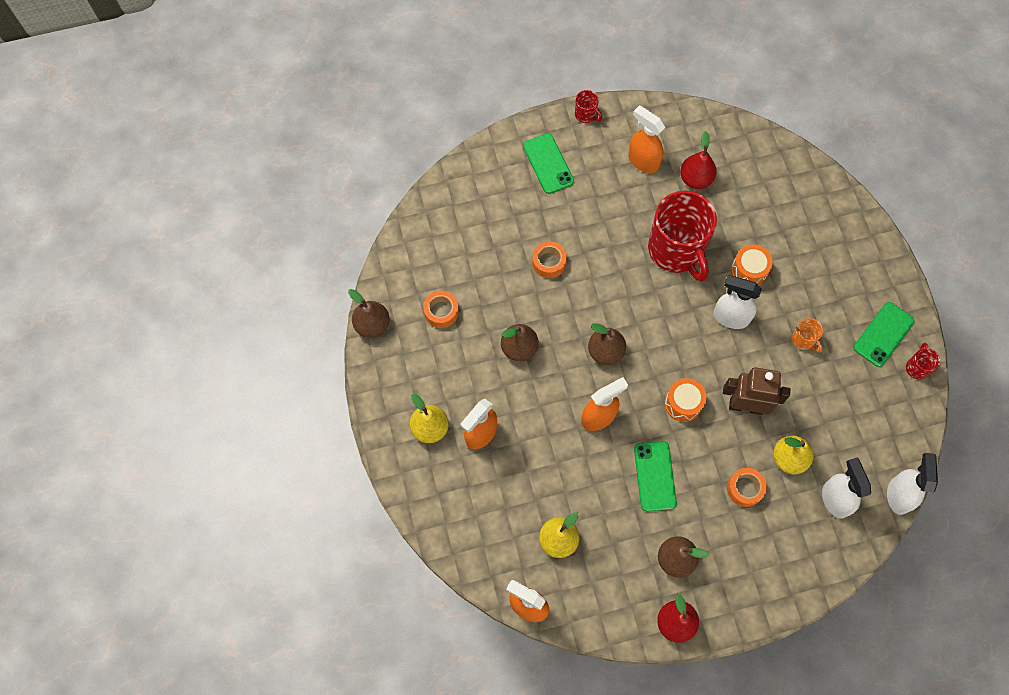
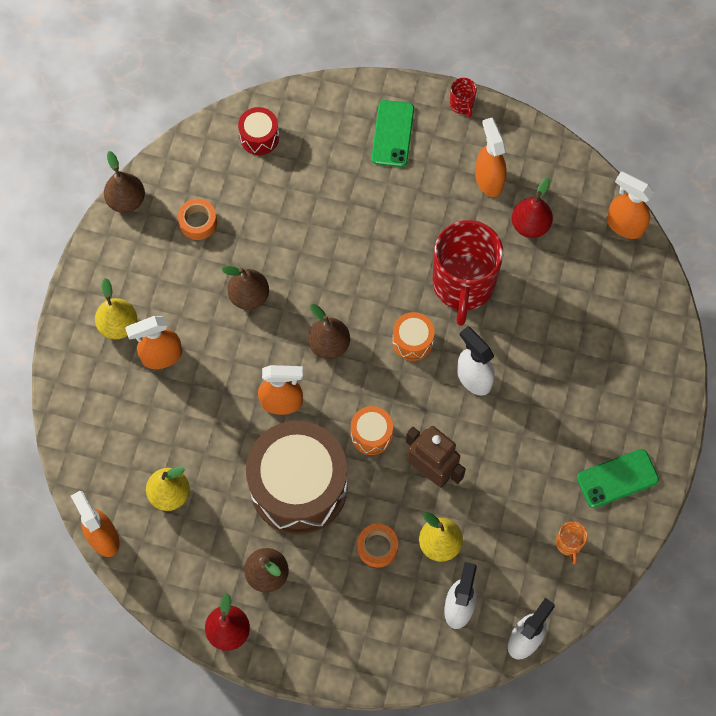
camera: 30 degrees right, 0 degrees up
orange tape [532,241,567,278] -> none
green phone [634,441,677,512] -> brown drum [246,421,348,535]
orange drum [731,244,773,285] -> orange drum moved to [392,312,435,361]
orange mug [792,318,823,353] -> orange mug moved to [556,521,588,564]
red mug [906,343,940,379] -> none
none -> red drum [238,107,279,155]
none -> orange spray bottle [607,171,654,239]

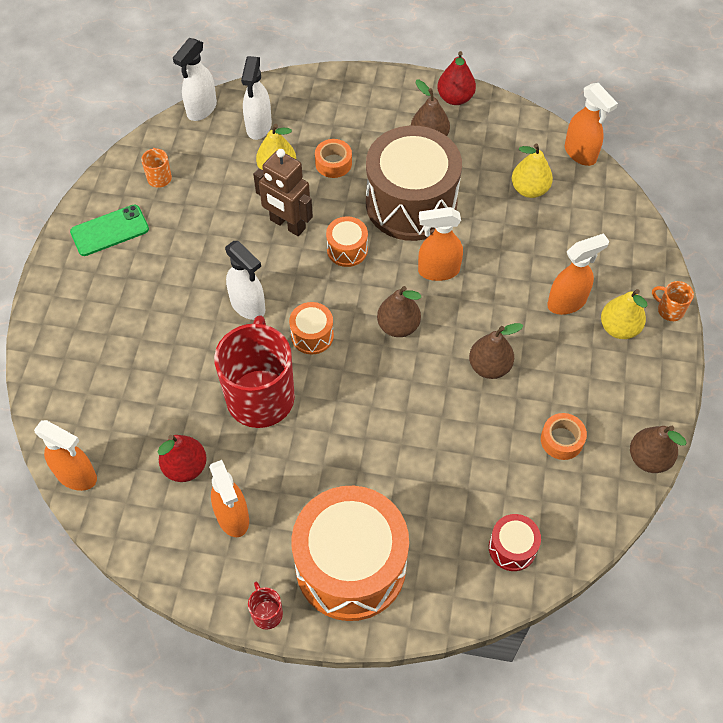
camera: 175 degrees right, 10 degrees down
green phone [371,100,414,167] -> orange drum [292,486,409,621]
none -> orange mug [652,281,694,321]

